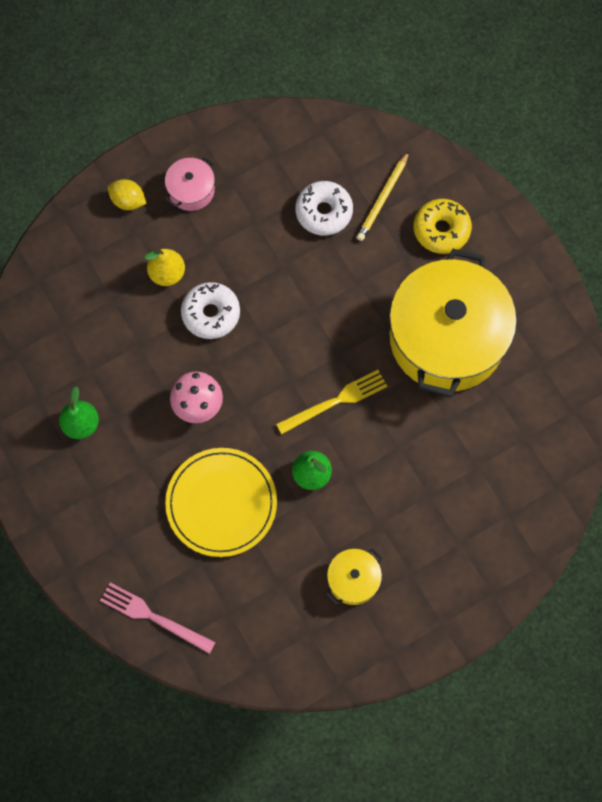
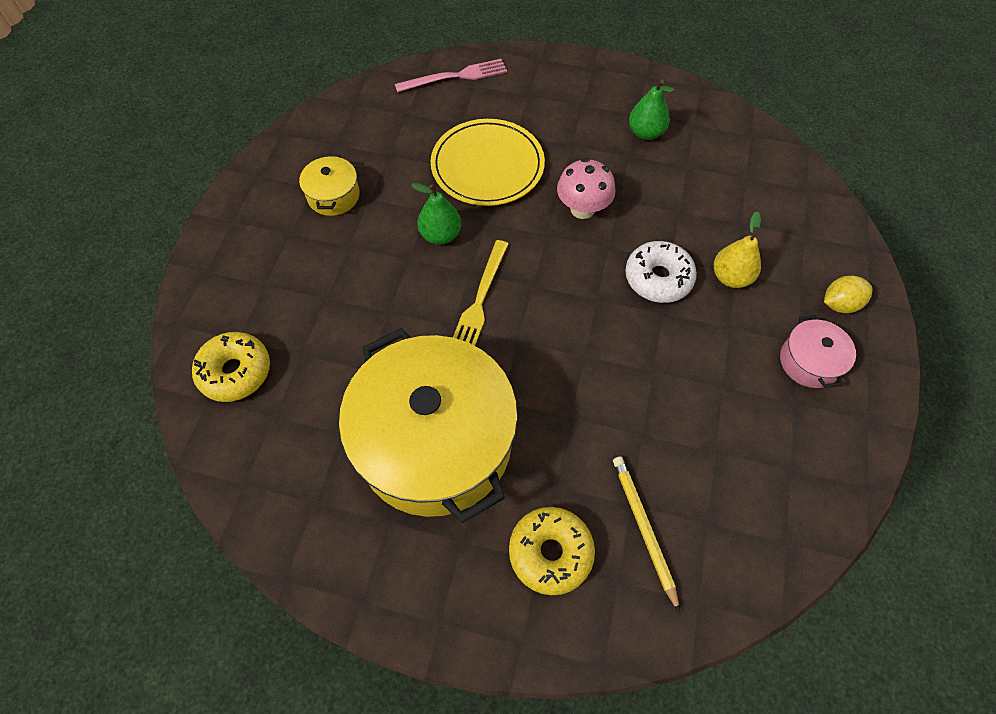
camera: 135 degrees right, 10 degrees down
white donut [295,181,353,236] -> none
none -> yellow donut [192,332,270,402]

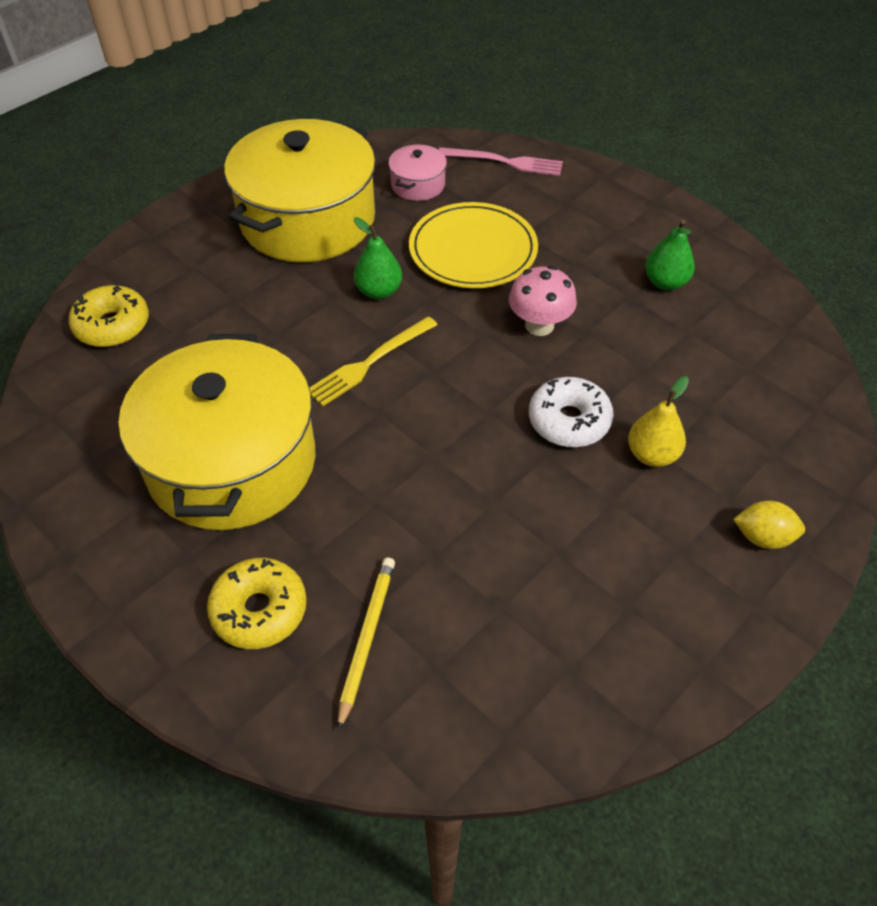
camera: 30 degrees right, 10 degrees down
yellow pot [299,155,360,216] -> yellow pot [224,119,376,262], size x2.39
pink pot [780,315,856,388] -> pink pot moved to [388,144,447,201]

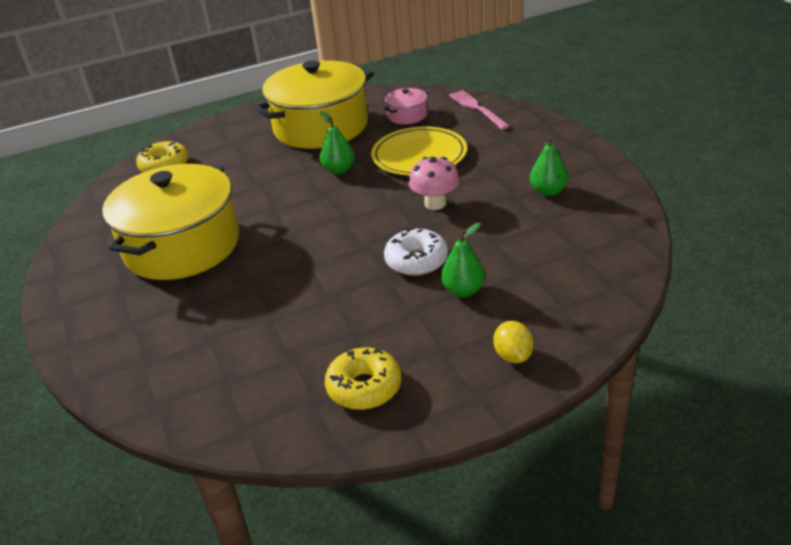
camera: 25 degrees right, 15 degrees down
yellow donut [207,558,307,649] -> yellow donut moved to [325,347,402,410]
yellow fork [310,316,438,406] -> none
yellow pencil [338,557,395,731] -> none
pink fork [438,147,563,176] -> pink fork turned 150 degrees counterclockwise [449,90,510,130]
yellow pear [628,376,689,467] -> green pear [441,223,485,297]
yellow lemon [733,501,805,549] -> yellow lemon turned 45 degrees clockwise [494,321,534,363]

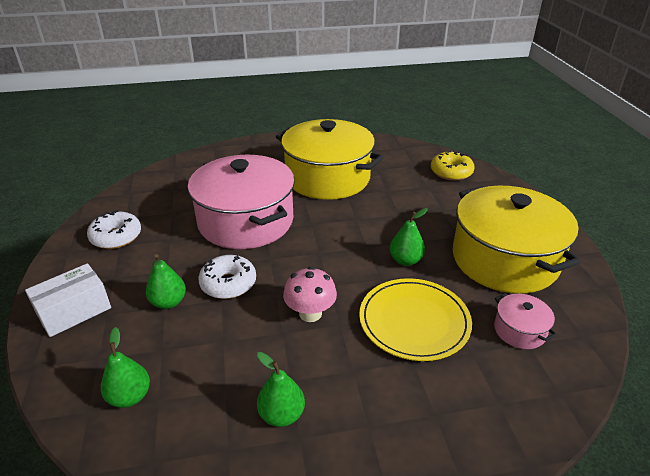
camera: 100 degrees right, 0 degrees up
yellow donut [325,347,402,410] -> white donut [87,210,141,249]
pink fork [449,90,510,130] -> none
yellow lemon [494,321,534,363] -> white box [25,263,111,337]
none -> green pear [101,327,150,408]
none -> pink pot [188,155,295,249]

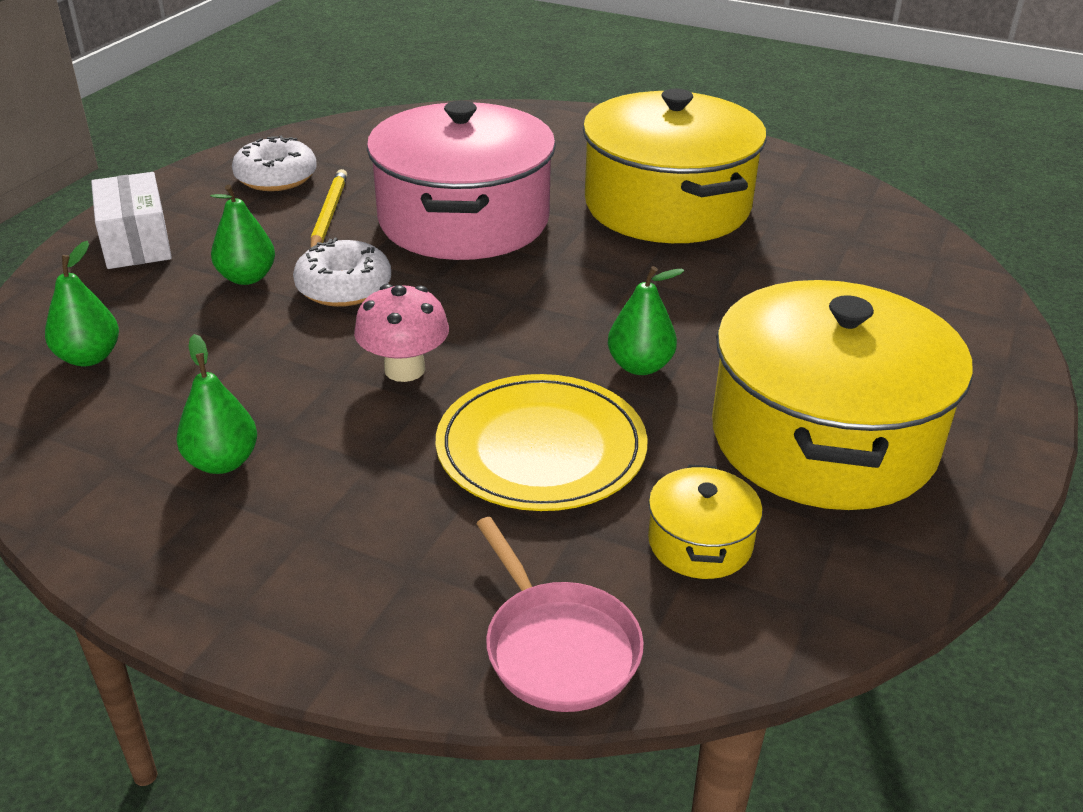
camera: 35 degrees right, 0 degrees up
white box [25,263,111,337] -> white box turned 75 degrees clockwise [91,172,172,269]
yellow donut [431,151,475,181] -> none
pink pot [494,293,557,349] -> yellow pot [648,465,763,579]
none -> yellow pencil [310,169,347,247]
none -> pink pan [476,517,644,712]

